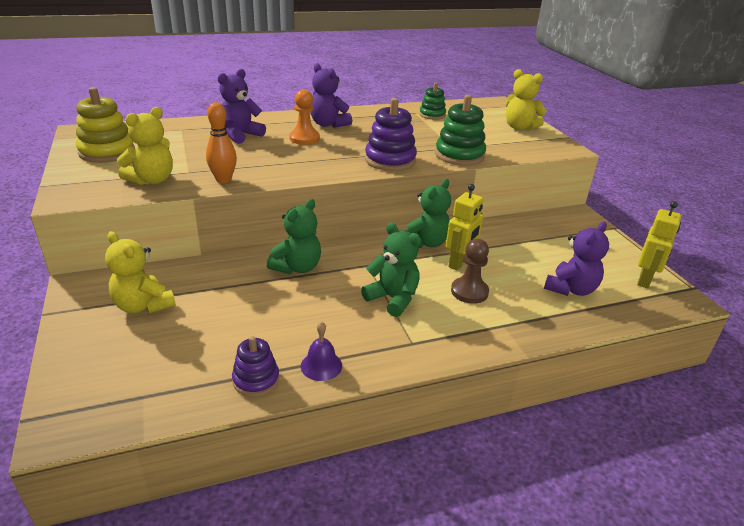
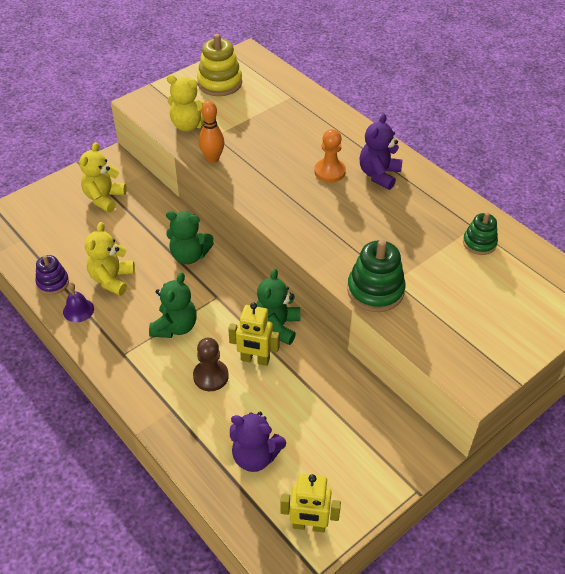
camera: 70 degrees right, 15 degrees up
purple teddy bear [218,69,266,144] -> none
purple stacking toy [365,98,417,171] -> none
green teddy bear [403,179,451,248] -> green teddy bear turned 90 degrees clockwise [257,269,300,345]
yellow teddy bear [506,69,547,131] -> yellow teddy bear moved to [85,222,135,296]

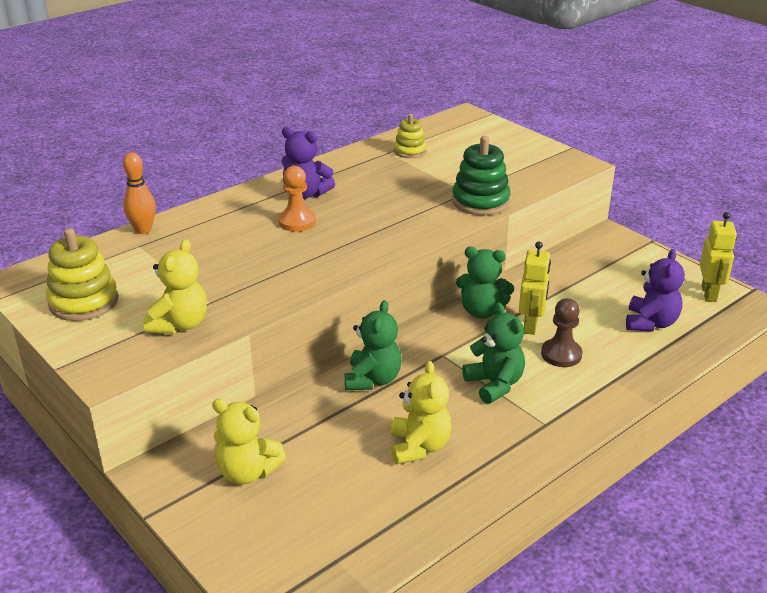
camera: 90 degrees left, 15 degrees down
purple stacking toy [36,255,69,295] -> none
purple bell [63,282,94,322] -> none
yellow teddy bear [85,222,135,296] -> yellow teddy bear turned 105 degrees counterclockwise [391,361,452,464]
green teddy bear [149,272,197,338] -> green teddy bear turned 45 degrees clockwise [462,303,525,404]
orange bowling pin [199,101,224,163] -> orange bowling pin moved to [123,152,156,234]
green stacking toy [463,212,498,255] -> yellow stacking toy [394,114,426,158]

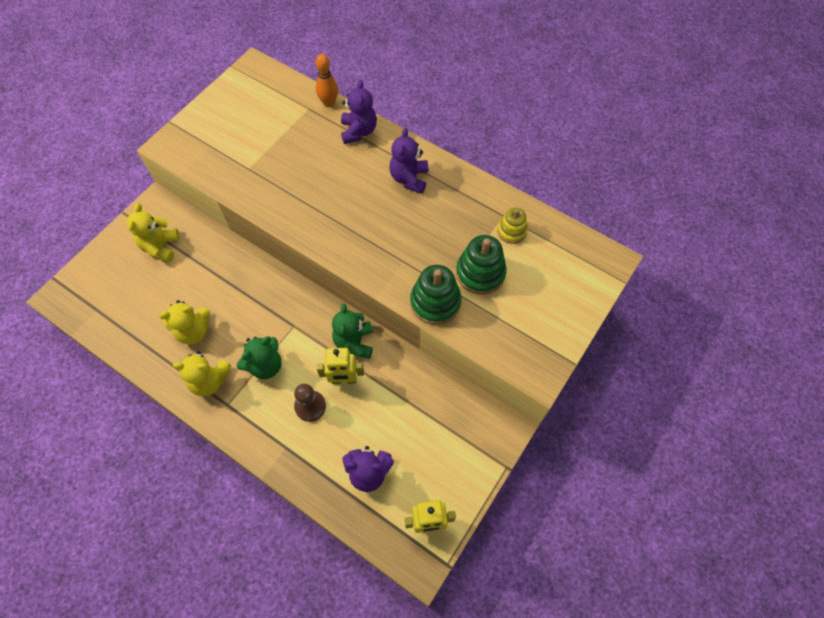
camera: 75 degrees right, 30 degrees up
yellow stacking toy [46,228,118,321] -> none
yellow teddy bear [144,239,207,334] -> yellow teddy bear moved to [173,351,231,396]
orange pawn [278,166,316,231] -> none
green teddy bear [345,300,402,390] -> none
none -> purple teddy bear [341,80,377,144]
none -> green stacking toy [456,235,507,295]

